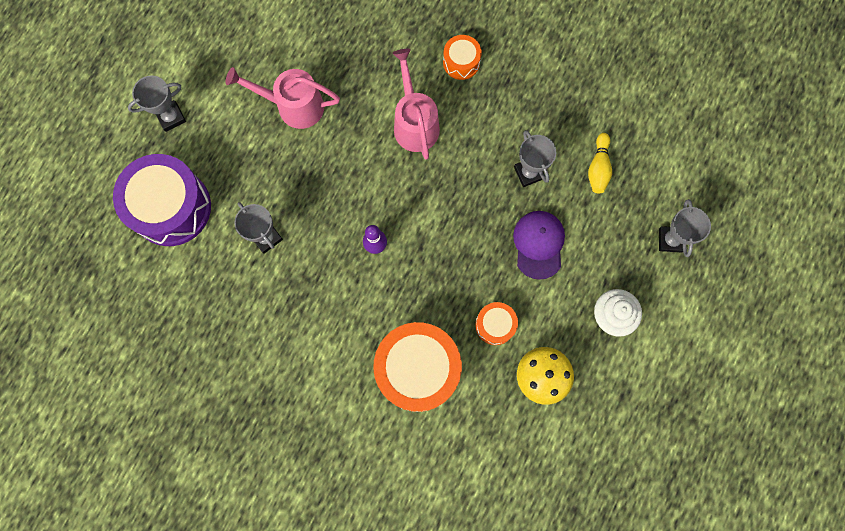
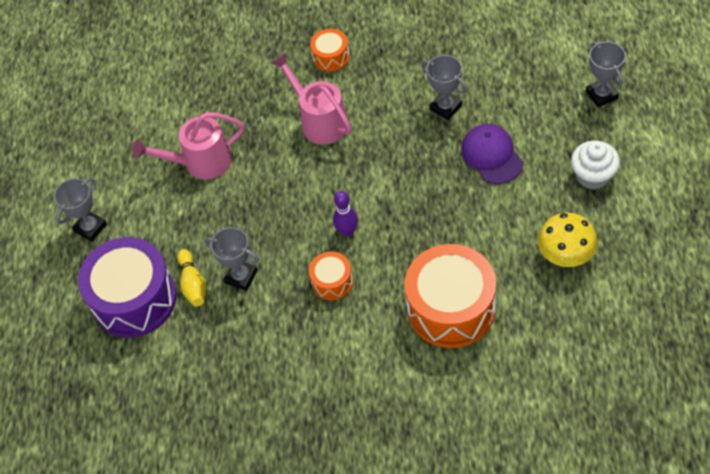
camera: 20 degrees left, 20 degrees down
orange drum [475,302,518,345] -> orange drum moved to [309,252,353,300]
yellow bowling pin [588,133,612,193] -> yellow bowling pin moved to [177,249,206,306]

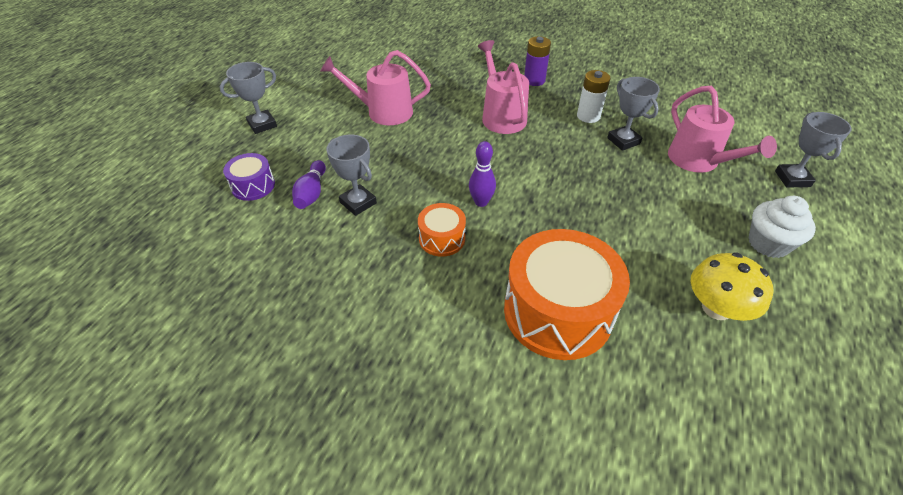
camera: 15 degrees right, 10 degrees down
purple drum [78,237,177,338] -> purple drum [223,153,275,201], size x0.49
yellow bowling pin [177,249,206,306] -> purple bowling pin [292,160,326,209]
orange drum [310,29,350,72] -> purple battery [524,36,551,86]
purple cap [461,124,523,184] -> none
none -> white battery [577,70,611,123]
none -> pink watering can [668,86,777,173]

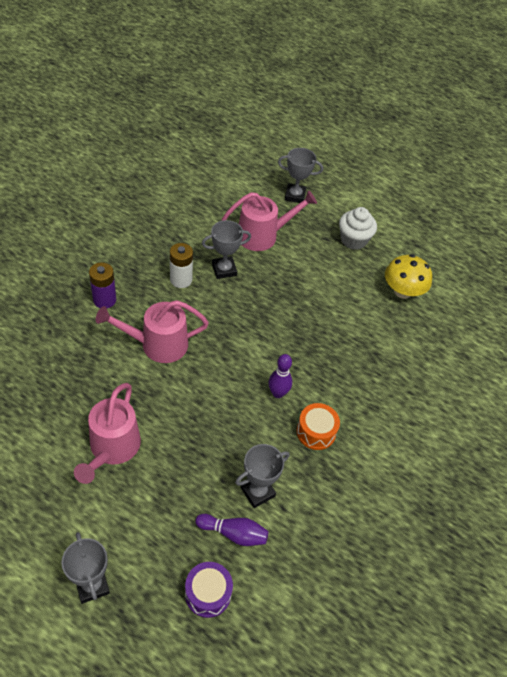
camera: 85 degrees left, 5 degrees up
orange drum [504,229,630,360] -> none

